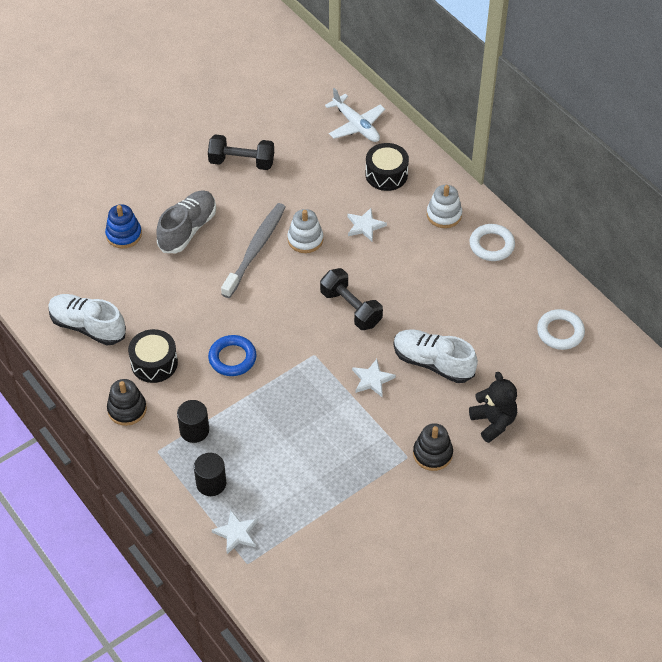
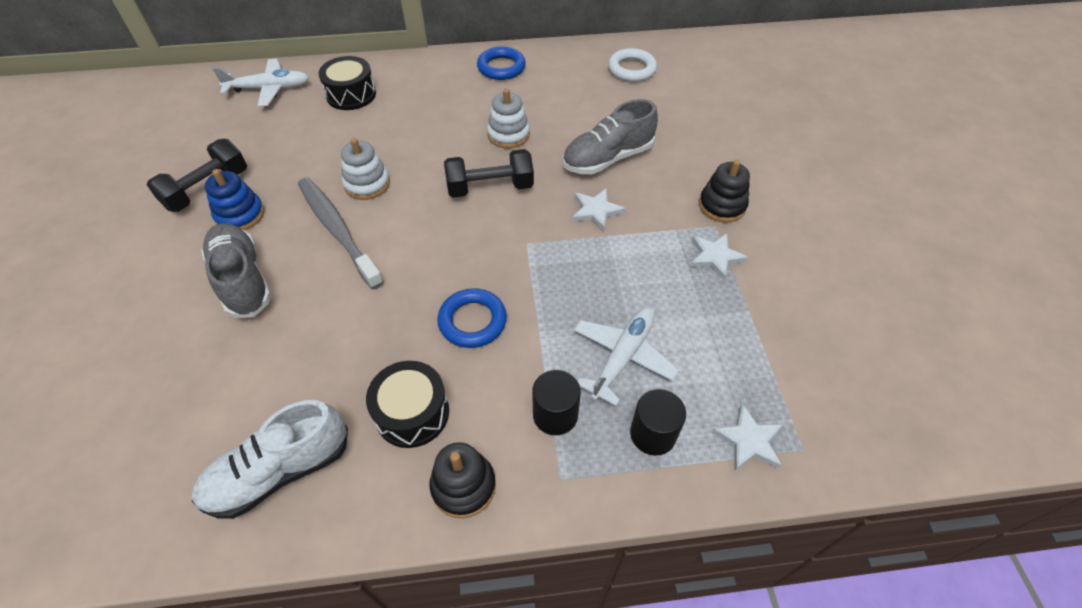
camera: 60 degrees left, 0 degrees up
blue stacking toy [105,204,142,248] -> blue stacking toy moved to [205,169,264,230]
white star [347,208,387,242] -> white star moved to [690,233,748,280]
white shoe [394,329,478,383] -> grey shoe [562,99,658,174]
white stacking toy [427,185,462,228] -> white stacking toy moved to [487,88,530,148]
black teddy bear [469,372,517,443] -> none
white ring [470,224,515,261] -> blue ring [477,47,526,80]
none -> white plane [574,308,679,406]

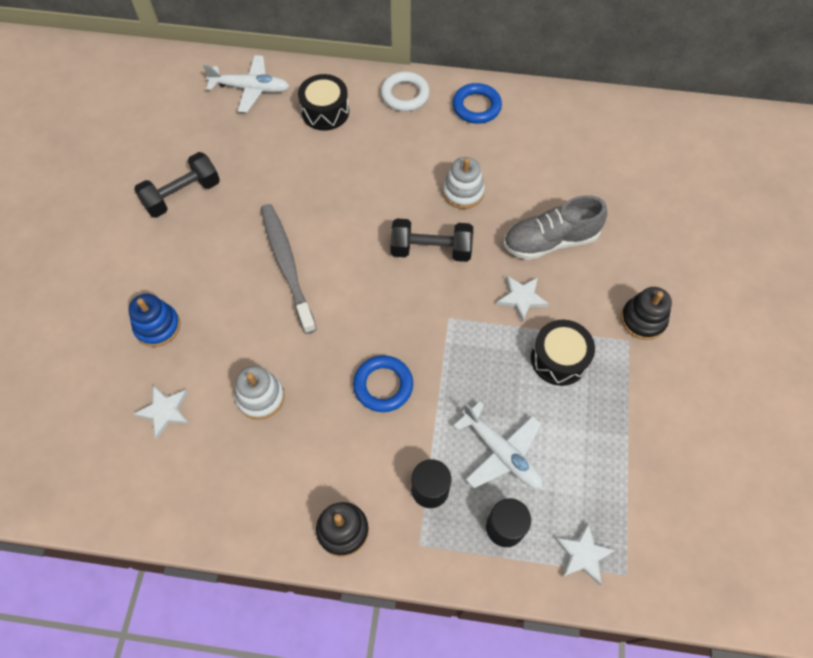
camera: 15 degrees right, 10 degrees up
white shoe [192,400,348,519] -> none
grey shoe [201,223,272,318] -> none
blue stacking toy [205,169,264,230] -> blue stacking toy moved to [128,294,180,347]
white stacking toy [341,138,390,200] -> white stacking toy moved to [235,366,284,420]
black drum [366,361,449,448] -> black drum moved to [531,320,595,386]
white plane [574,308,679,406] -> white plane turned 90 degrees clockwise [453,401,543,489]
white ring [608,48,657,82] -> white ring moved to [381,71,430,111]
white star [690,233,748,280] -> white star moved to [134,385,189,439]

